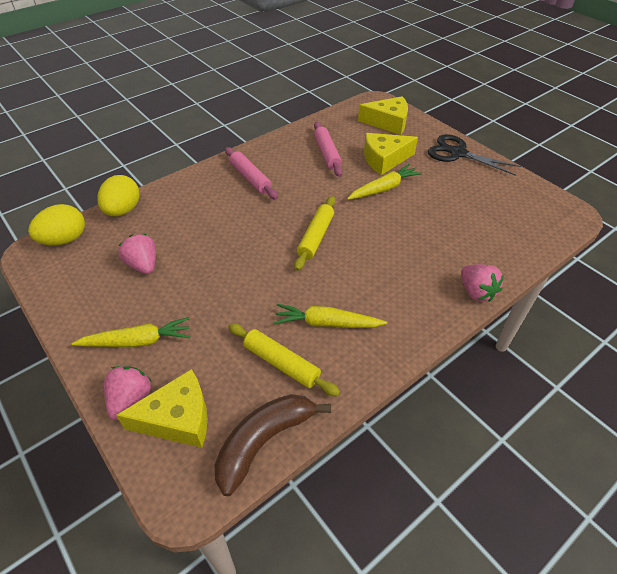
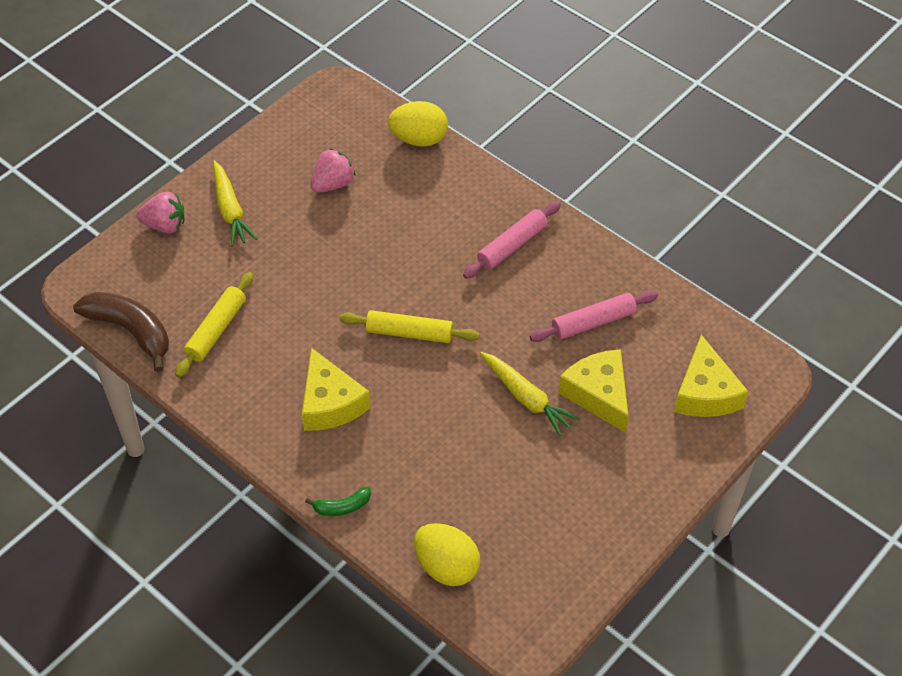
camera: 80 degrees right, 5 degrees up
yellow egg [28,204,85,245] -> yellow egg moved to [414,523,480,586]
yellow cheese [116,369,208,448] -> yellow cheese moved to [302,348,371,431]
yellow carrot [274,304,387,328] -> none
black scissors [428,134,521,176] -> none
pink strawberry [461,264,504,302] -> green banana [305,486,371,516]

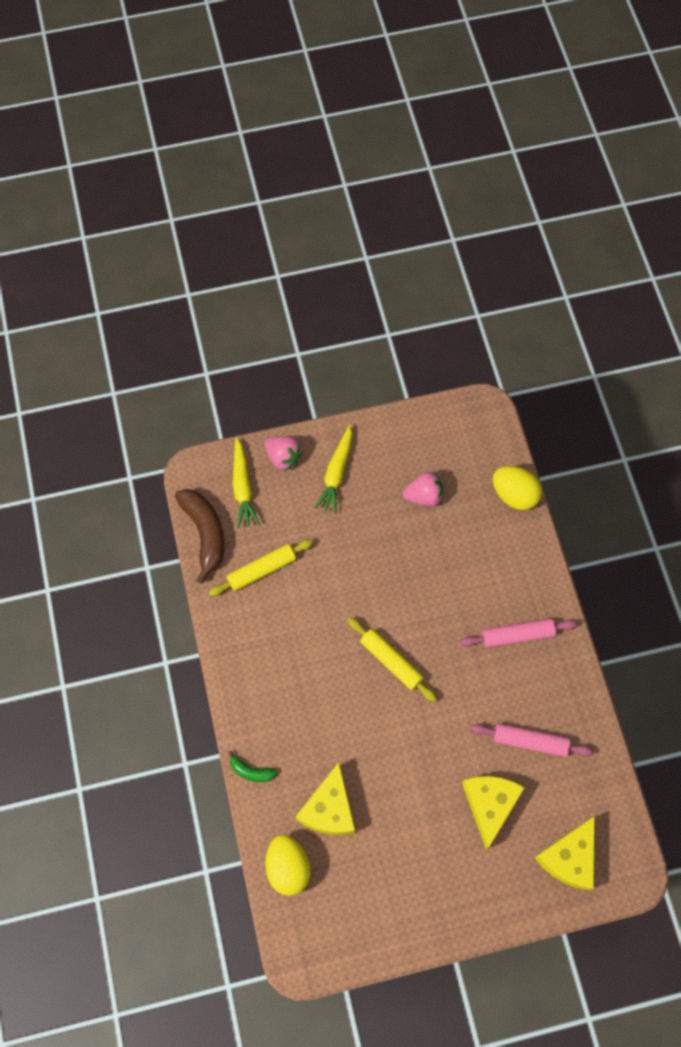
camera: 35 degrees right, 15 degrees up
yellow cheese [302,348,371,431] -> yellow cheese moved to [295,762,355,835]
yellow carrot [480,352,580,436] -> yellow carrot moved to [232,437,260,528]

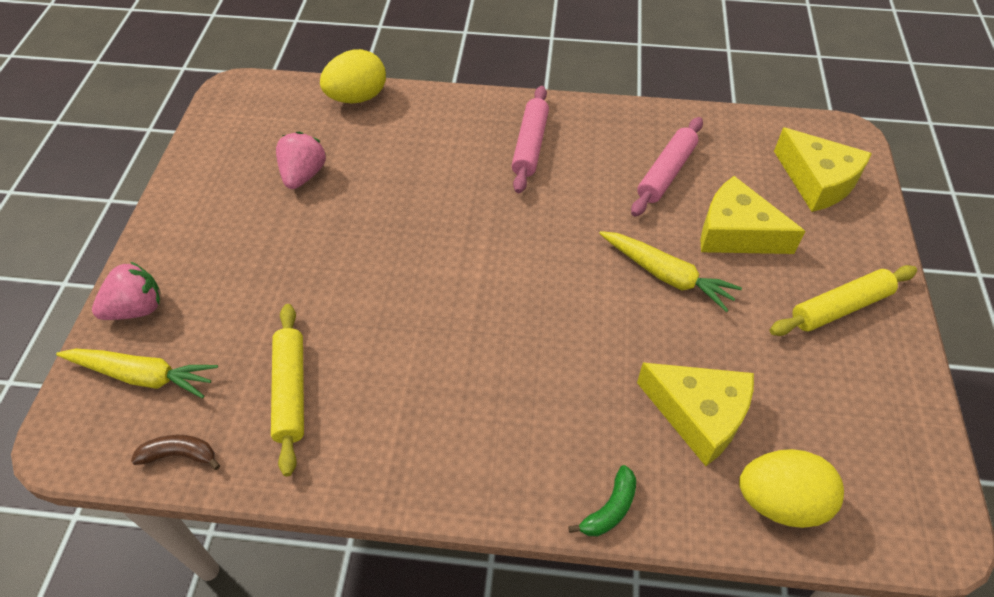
camera: 70 degrees left, 15 degrees down
brown banana [175,489,225,584] -> brown banana [131,435,220,470], size x0.49
yellow carrot [314,425,352,513] -> yellow carrot moved to [599,231,742,312]
yellow rolling pin [348,617,437,702] -> yellow rolling pin moved to [770,265,917,336]

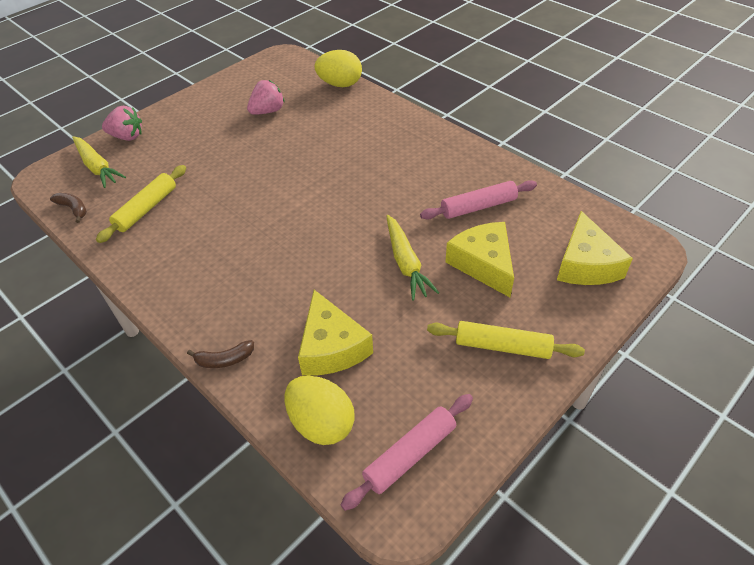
camera: 40 degrees right, 5 degrees down
pink rolling pin [512,86,549,193] -> pink rolling pin moved to [341,394,473,511]
green banana [568,465,636,536] -> brown banana [187,340,254,368]

